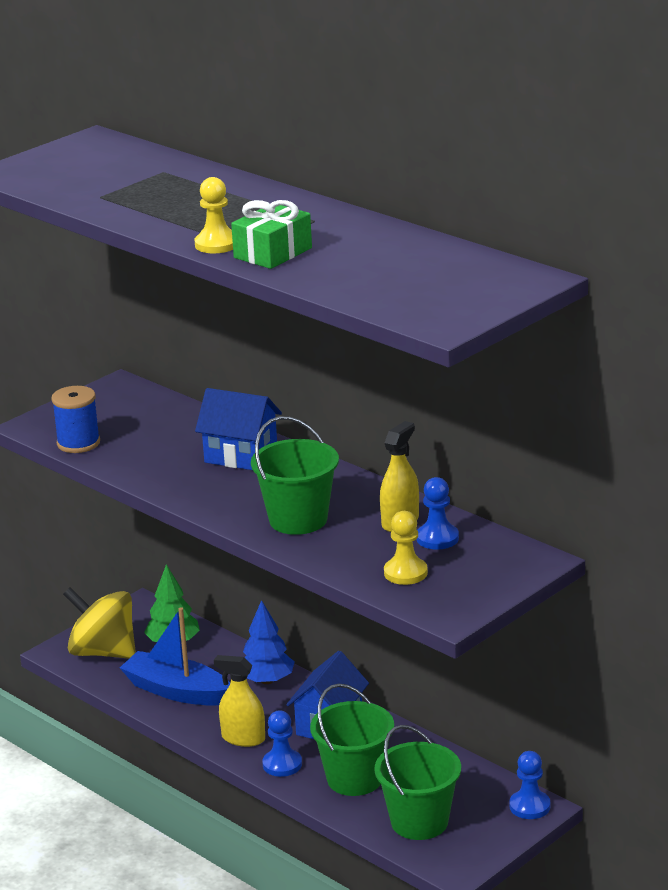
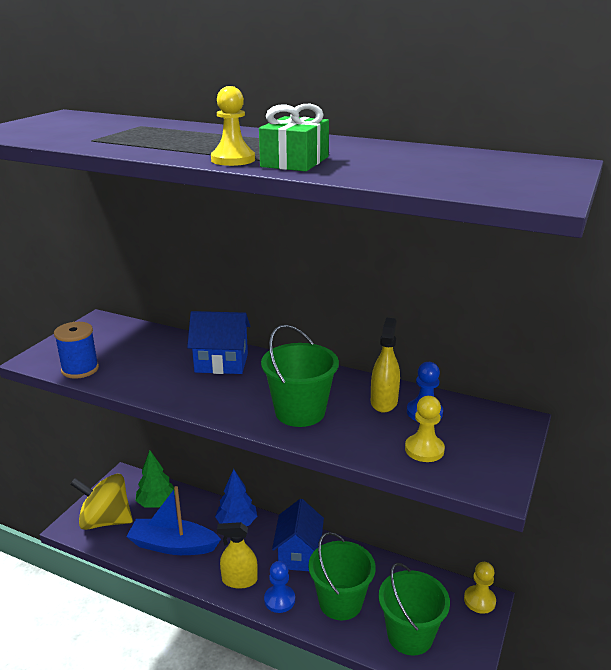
camera: 20 degrees left, 0 degrees up
blue pawn [509,751,550,819] -> yellow pawn [464,562,496,614]

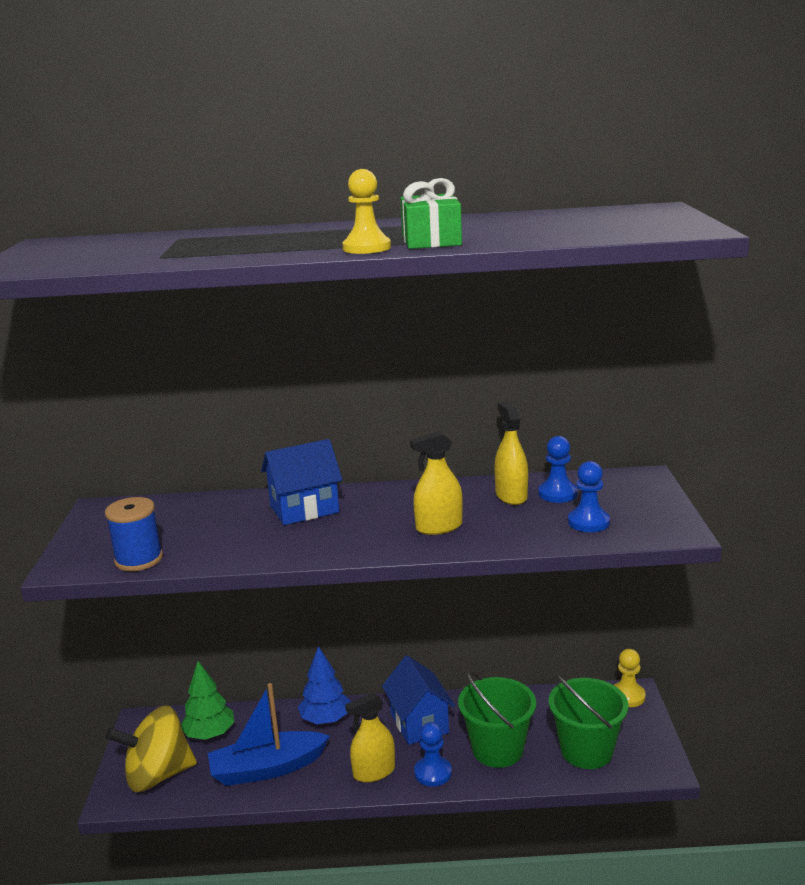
camera: 25 degrees left, 5 degrees down
green bucket [261,325,339,427] -> yellow spray bottle [410,431,463,535]
yellow pawn [405,396,445,462] -> blue pawn [568,461,610,532]

